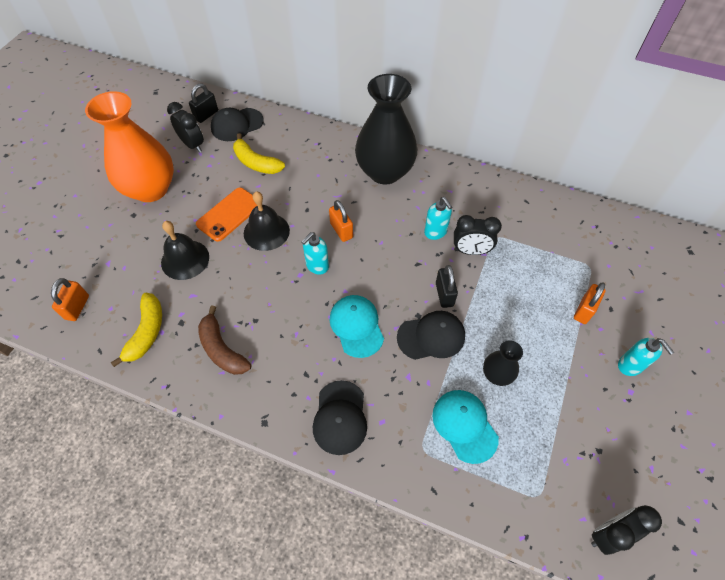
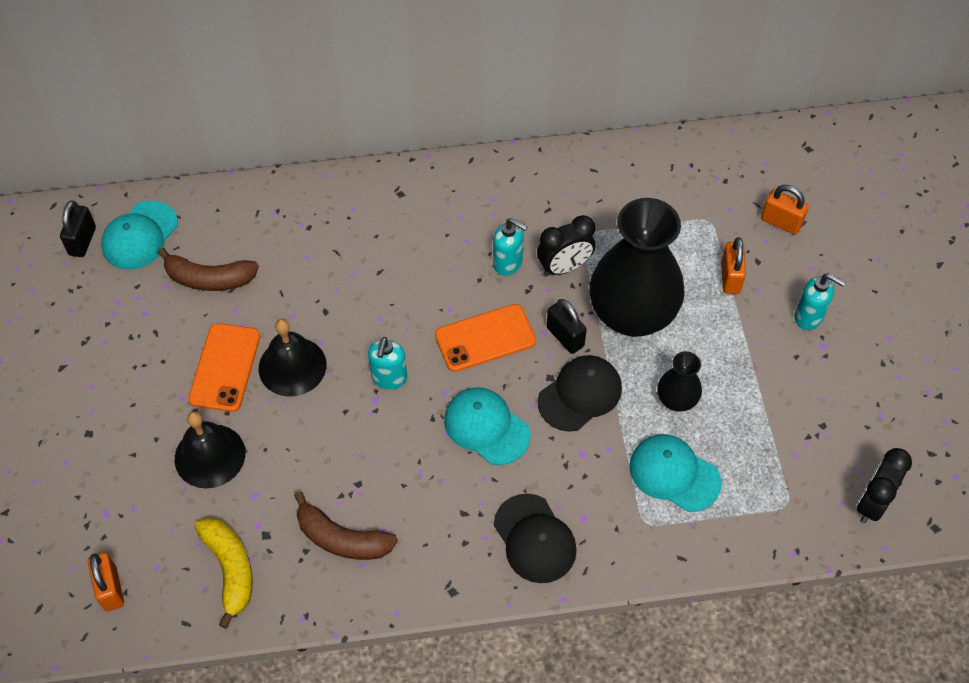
camera: 30 degrees left, 0 degrees up
orange vase [85,91,174,202] -> none
black clock [167,102,204,153] -> none
black cap [211,108,264,141] -> turquoise cap [101,200,178,270]
yellow banana [233,133,285,174] -> brown banana [157,248,259,291]
orange padlock [329,200,353,242] -> orange padlock moved to [761,185,809,235]
black vase [355,74,417,184] -> black vase moved to [589,198,685,336]
none -> orange phone [435,304,536,372]

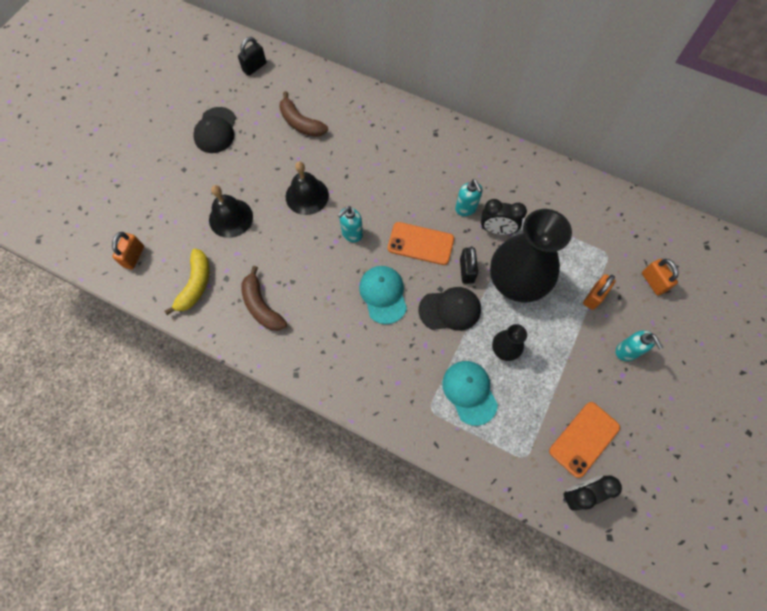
camera: 35 degrees right, 10 degrees up
turquoise cap [101,200,178,270] -> none
orange phone [188,323,260,412] -> orange phone moved to [549,402,620,478]
black cap [494,494,577,583] -> black cap moved to [193,107,236,153]

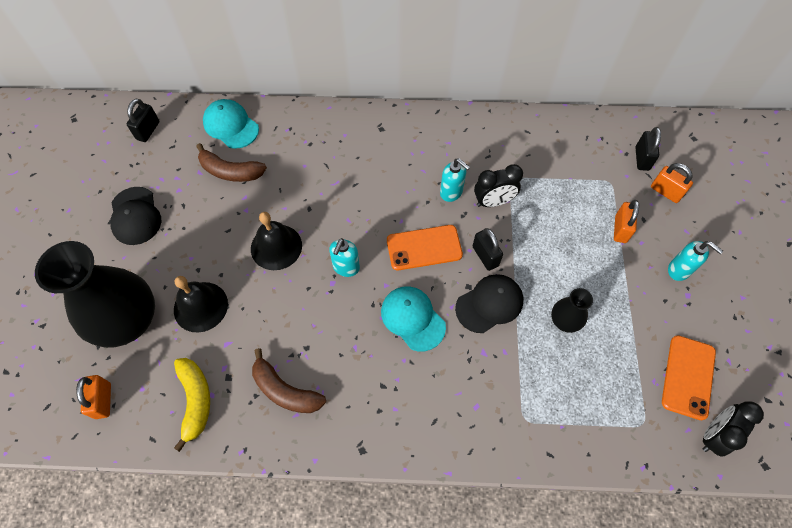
camera: 25 degrees left, 5 degrees down
turquoise cap [442,361,498,426] -> turquoise cap moved to [203,99,259,149]
black vase [490,209,572,303] -> black vase moved to [35,241,155,348]
none -> black padlock [635,127,661,171]

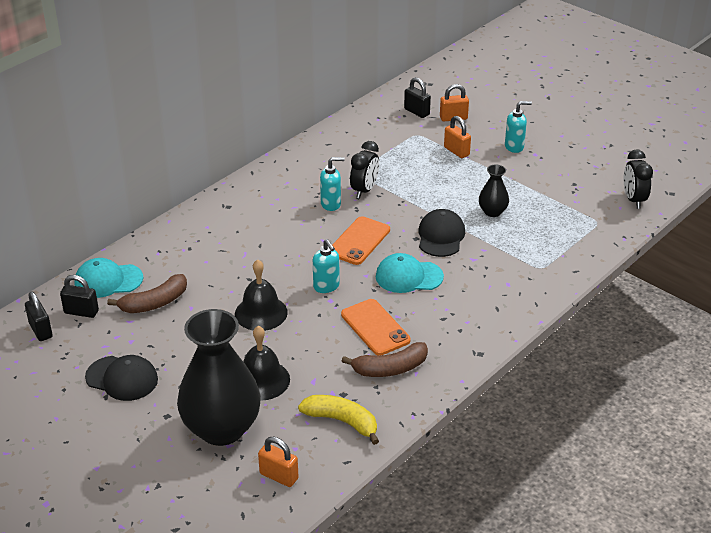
camera: 50 degrees left, 25 degrees down
black padlock [473,228,503,271] -> black padlock moved to [60,275,99,318]
orange phone [662,335,716,420] -> orange phone moved to [341,299,411,356]

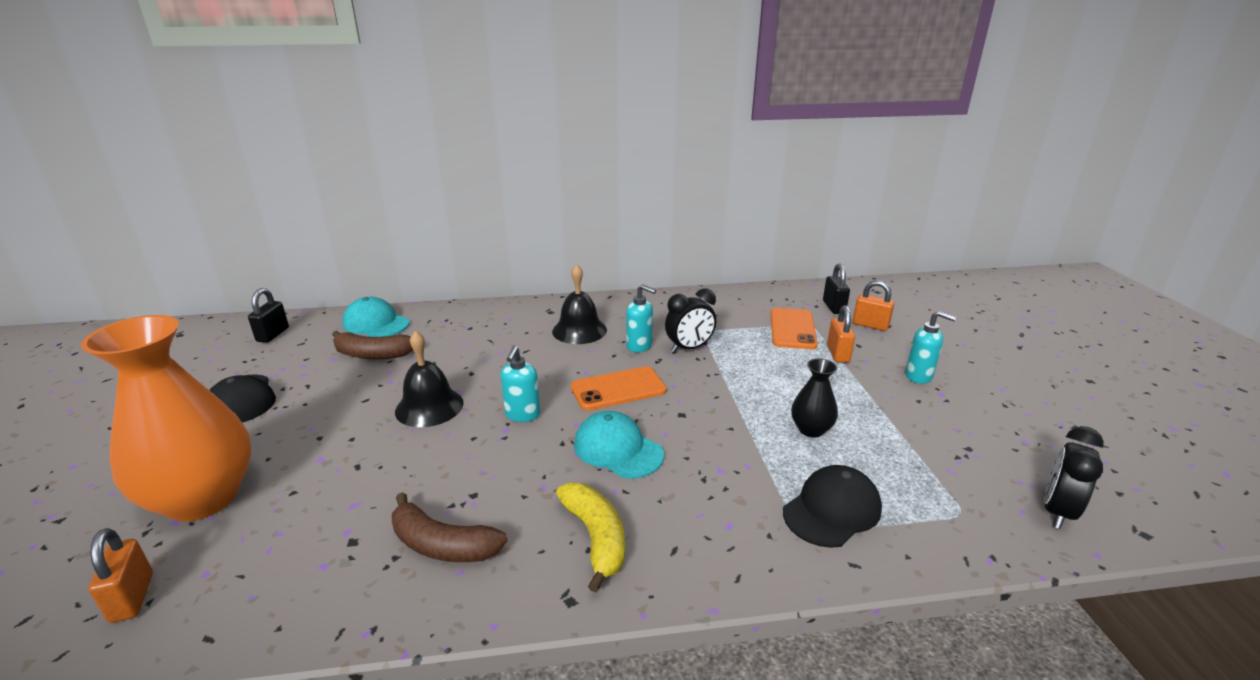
camera: 40 degrees right, 10 degrees down
black padlock [60,275,99,318] -> none
black vase [177,309,261,446] -> orange vase [81,315,252,521]
black bell [243,326,290,401] -> black bell moved to [552,264,607,344]
yellow banana [298,395,379,445] -> yellow banana moved to [556,483,625,592]
orange phone [341,299,411,356] -> orange phone moved to [771,308,818,349]
black cap [418,209,465,257] -> black cap moved to [783,465,882,548]

